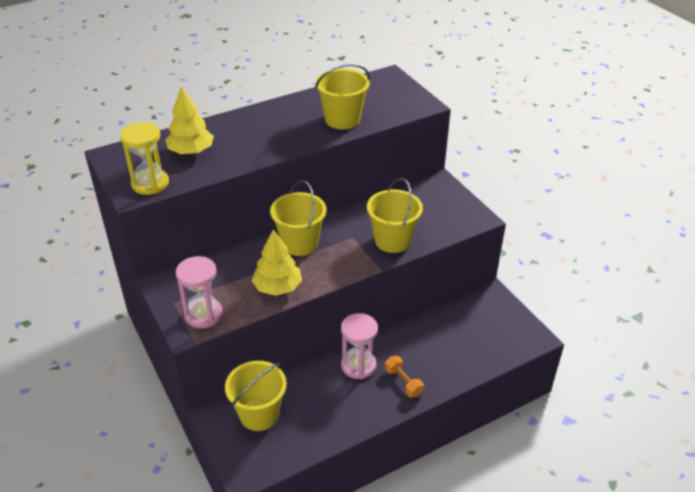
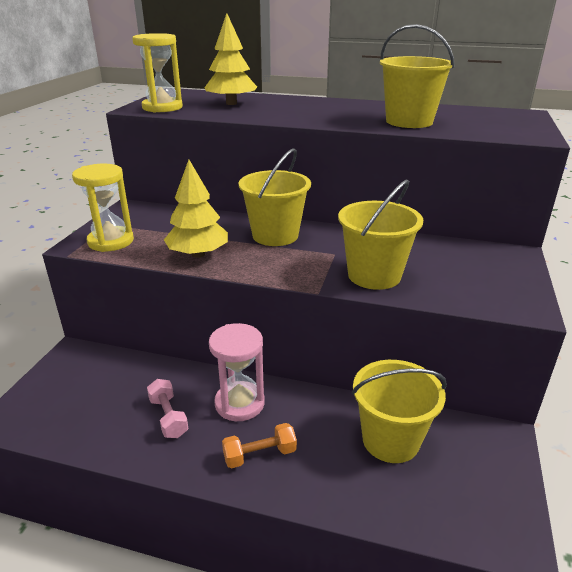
camera: 45 degrees right, 10 degrees down
pink hourglass [176,256,223,328] -> yellow hourglass [72,164,134,252]
yellow bucket [225,361,287,431] -> yellow bucket moved to [352,360,447,463]
orange dumbbell [385,356,424,398] -> orange dumbbell turned 60 degrees clockwise [222,423,297,468]
none -> pink dumbbell [147,379,188,438]

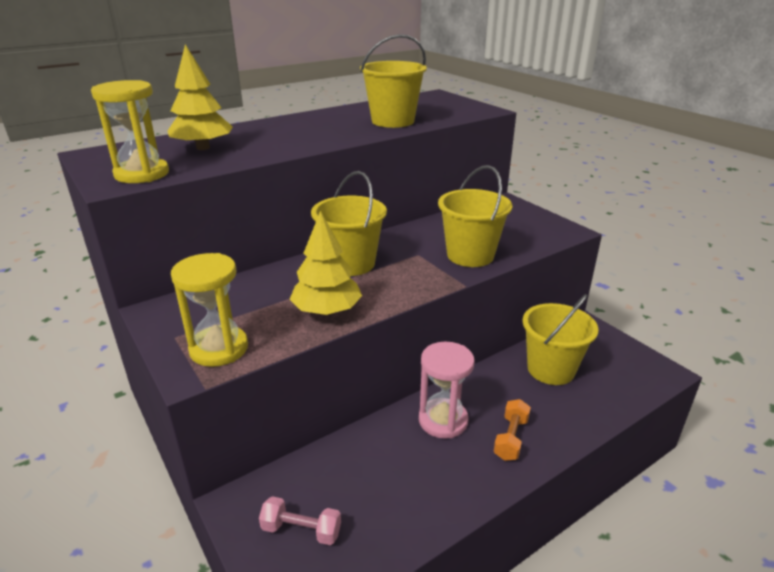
camera: 50 degrees left, 0 degrees up
pink dumbbell [147,379,188,438] -> pink dumbbell moved to [259,496,341,545]

